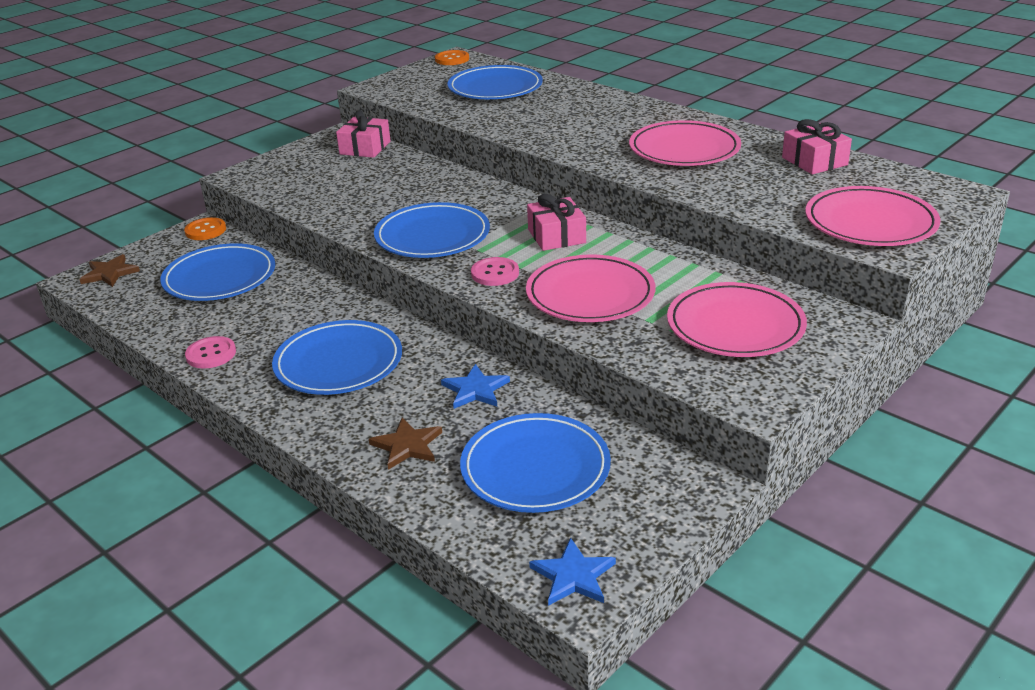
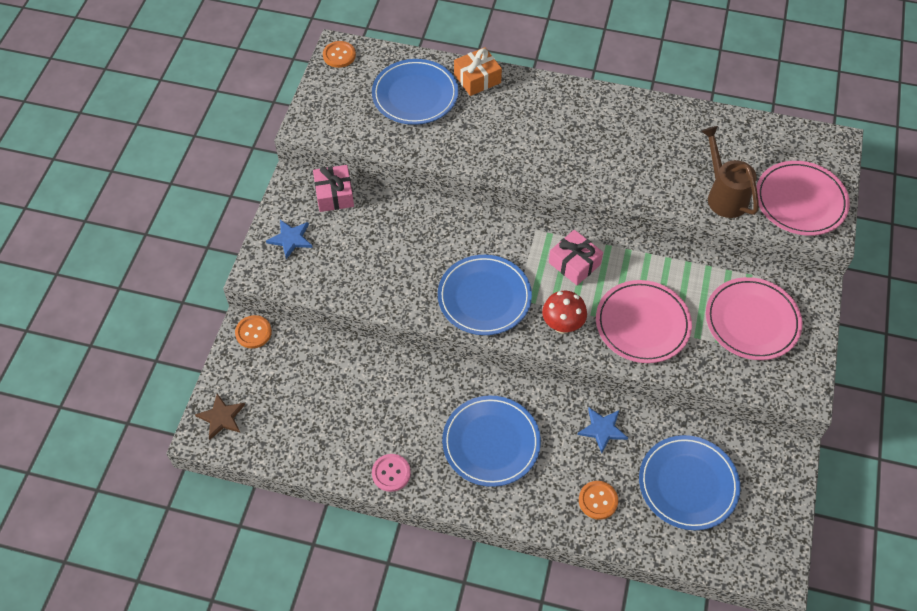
camera: 30 degrees left, 25 degrees up
blue plate [160,243,275,301] -> none
brown star [369,417,442,470] -> orange button [579,481,618,520]
pink button [471,257,519,286] -> red mushroom [542,291,587,334]
blue star [529,538,616,606] -> blue star moved to [266,220,313,259]
pink plate [629,120,741,166] -> none
pink gift [782,119,852,174] -> none
none -> orange gift [454,47,502,96]
none -> brown watering can [701,126,759,218]

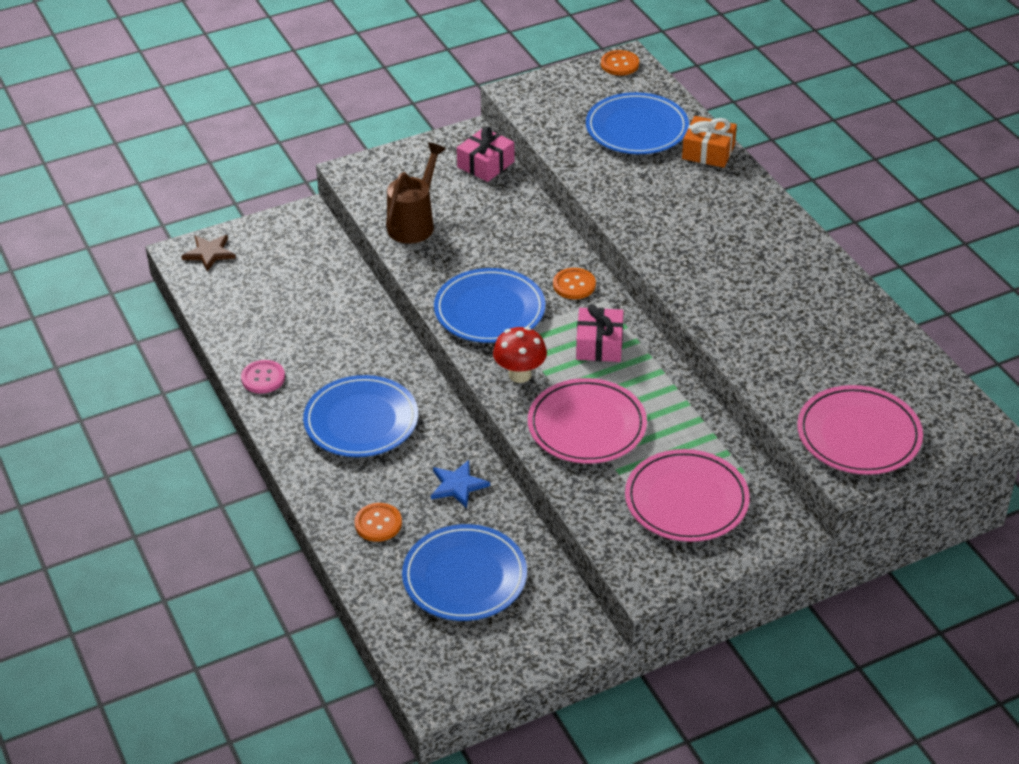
camera: 50 degrees right, 15 degrees down
orange button [235,315,272,348] -> orange button moved to [553,268,596,299]
blue star [266,220,313,259] -> none
brown watering can [701,126,759,218] -> brown watering can moved to [386,142,446,244]

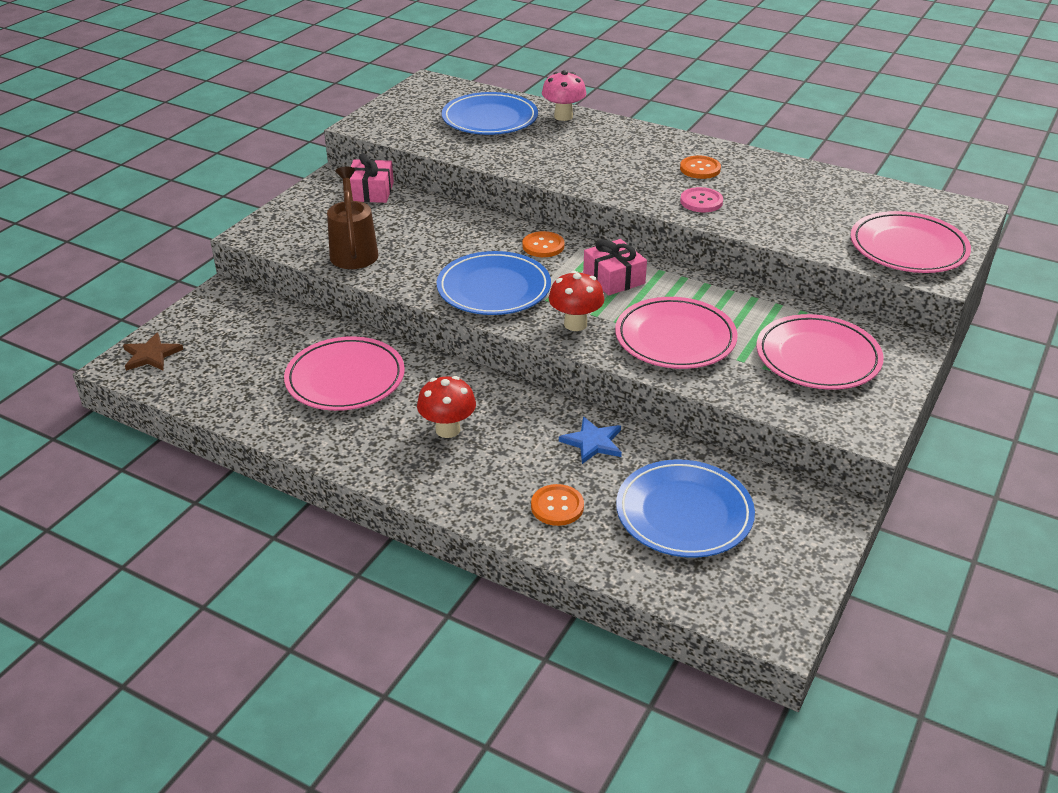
camera: 35 degrees left, 5 degrees down
pink button [241,360,285,394] -> pink button moved to [680,187,723,212]
blue plate [303,375,418,457] -> red mushroom [417,376,476,438]
orange button [601,50,639,76] -> orange button moved to [680,156,721,179]
orange gift [682,116,737,168] -> pink mushroom [542,70,586,121]
none -> pink plate [284,336,405,411]

